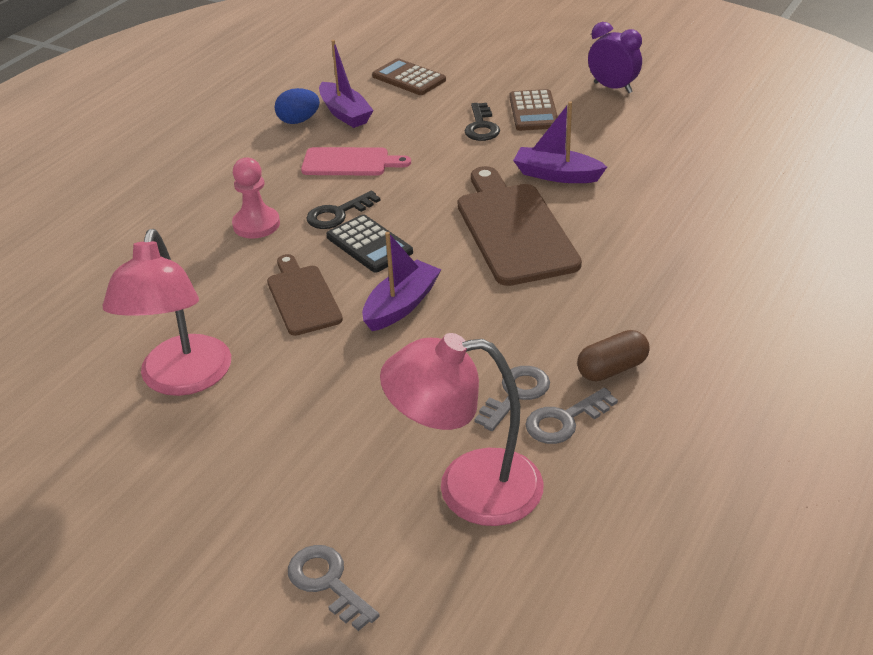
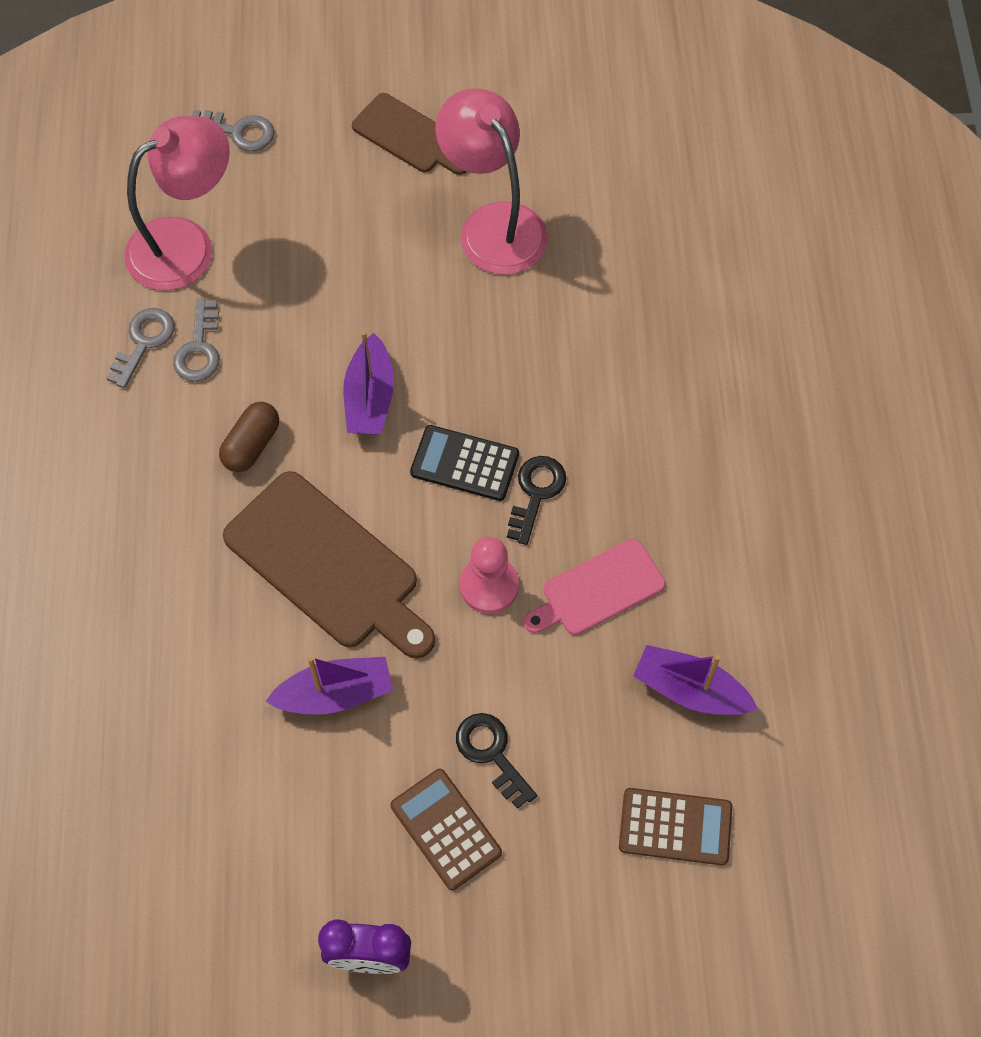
camera: 145 degrees right, 25 degrees up
pink pawn [232,158,280,239] -> pink pawn moved to [460,537,519,614]
brown cutting board [267,254,343,336] -> brown cutting board moved to [352,93,467,175]
blue egg [274,88,320,124] -> none
brown capsule [577,330,650,382] -> brown capsule moved to [219,402,279,472]

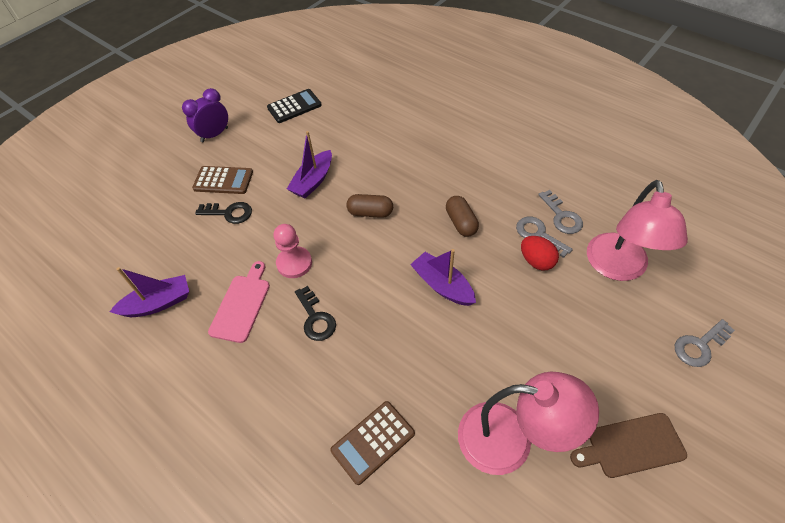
camera: 135 degrees right, 10 degrees down
brown cutting board [223,471,435,659] -> brown capsule [346,194,393,218]
black calculator [410,425,519,501] -> black calculator moved to [267,89,322,123]
brown calculator [619,788,732,865] -> brown calculator moved to [330,401,415,485]
none -> red egg [521,236,559,271]

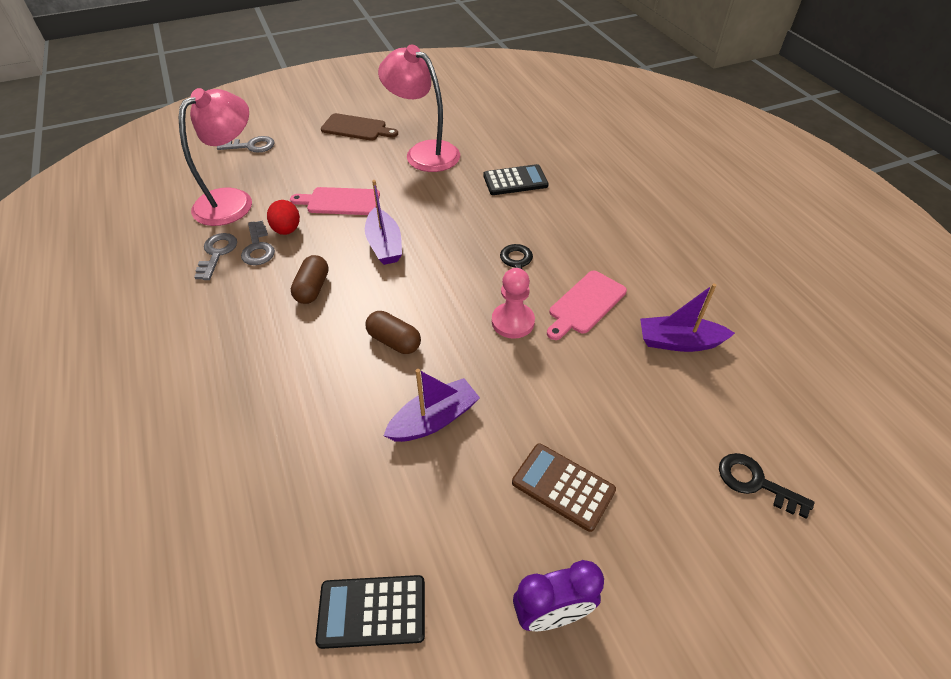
camera: 155 degrees left, 5 degrees down
black key [195,202,252,224] -> black key moved to [719,453,814,519]
brown calculator [330,401,415,485] -> black calculator [483,164,549,195]
none -> pink cutting board [290,187,380,215]

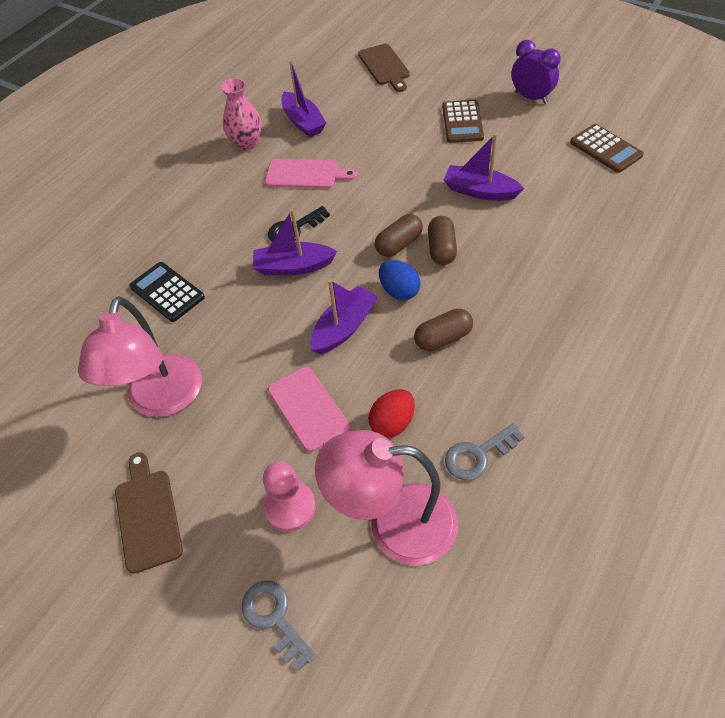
camera: 120 degrees left, 5 degrees up
grey key [241,220,275,265] -> none
black calculator [315,575,425,649] -> brown calculator [570,124,644,173]
pink pawn [492,268,535,339] -> pink pawn moved to [263,461,316,532]
black key [719,453,814,519] -> brown cutting board [358,44,410,92]
none -> pink vase [220,78,262,150]
none -> purple boat [253,209,337,275]
none -> brown capsule [375,214,423,257]
none -> blue egg [379,260,420,300]

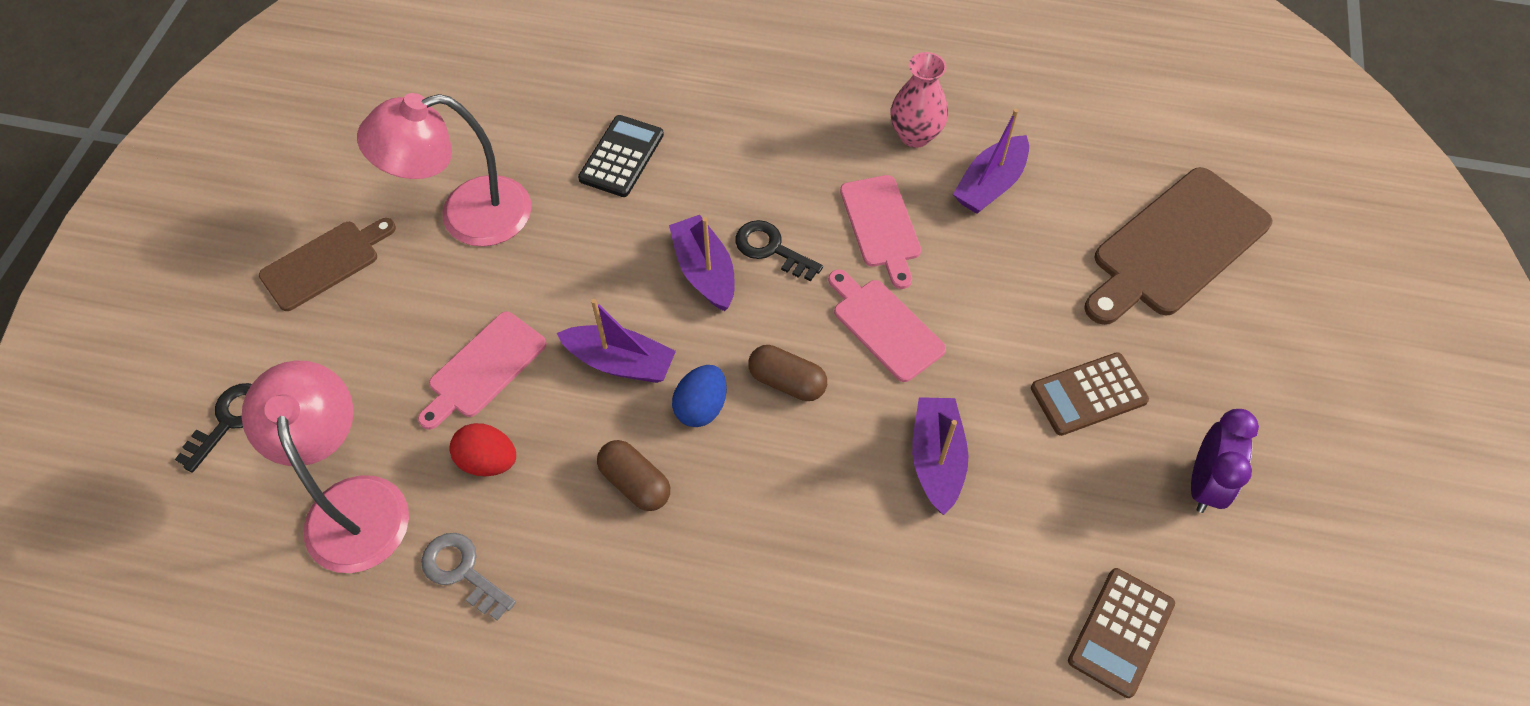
camera: 65 degrees right, 5 degrees up
grey key [242,580,316,671] -> black key [175,383,252,473]
pink pawn [263,461,316,532] -> none
brown cutting board [358,44,410,92] -> brown cutting board [1084,167,1272,325], size x1.67
brown capsule [428,216,457,265] -> none
none -> pink cutting board [828,269,946,382]

